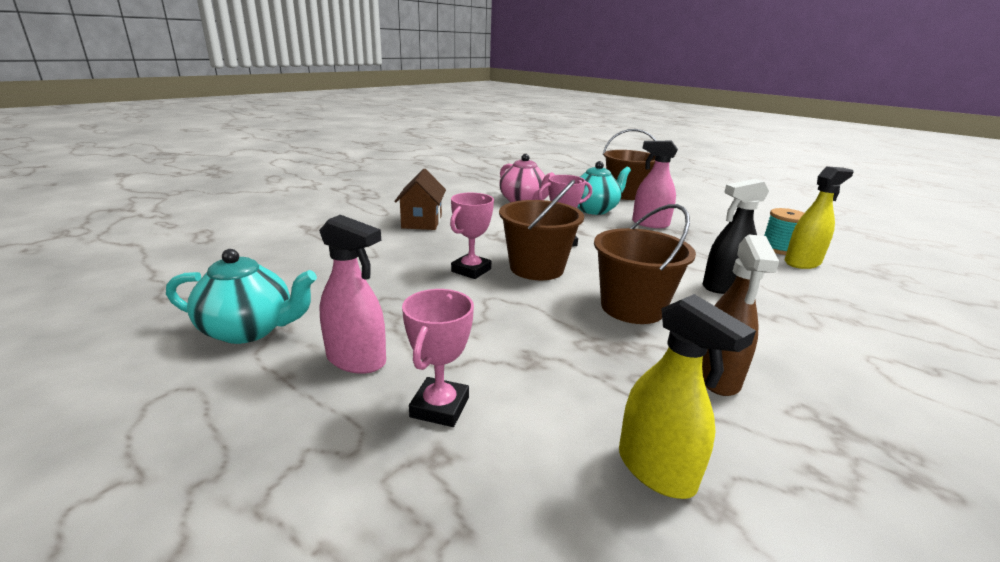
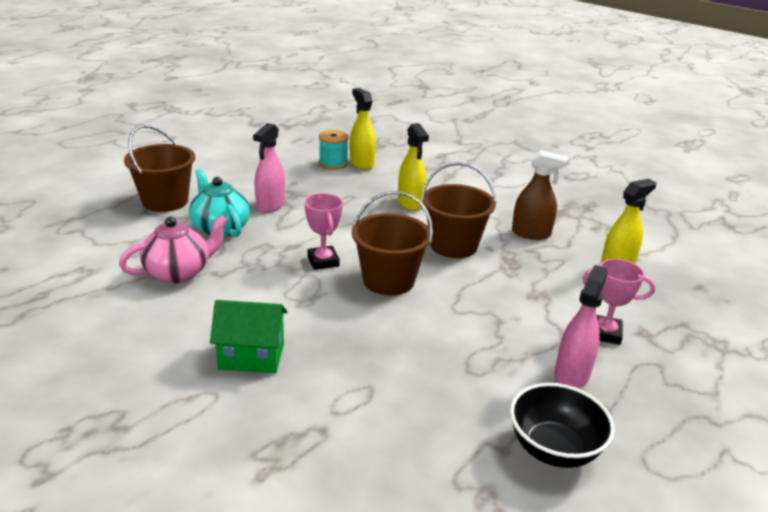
camera: 90 degrees left, 5 degrees up
turquoise teapot [166,249,317,344] -> black bowl [510,383,615,468]
brown house [394,169,446,230] -> green house [210,300,288,373]
pink trophy [450,193,494,279] -> none
black spray bottle [703,179,769,294] -> yellow spray bottle [398,123,429,211]

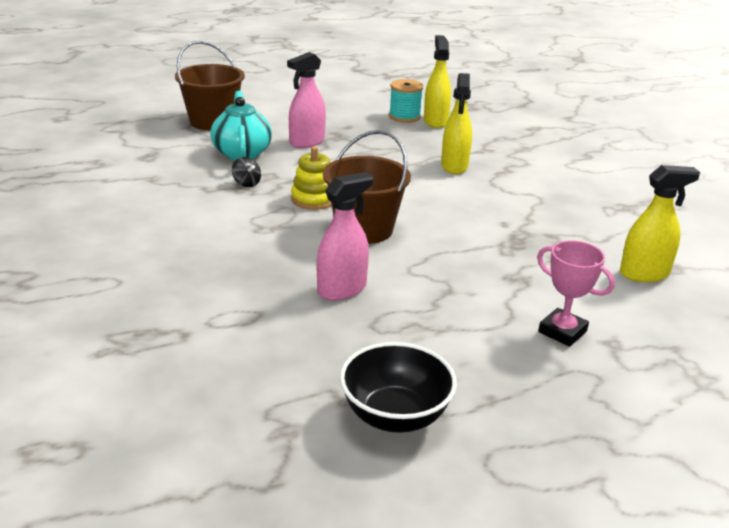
camera: 25 degrees right, 0 degrees up
pink teapot [119,215,228,284] -> none
green house [210,300,288,373] -> none
pink trophy [304,193,343,270] -> yellow stacking toy [291,146,332,210]
brown bucket [421,162,496,258] -> none
brown spray bottle [512,150,568,240] -> none
pink spray bottle [554,265,608,389] -> pink spray bottle moved to [317,172,373,301]
none -> black spinning top [232,157,261,187]

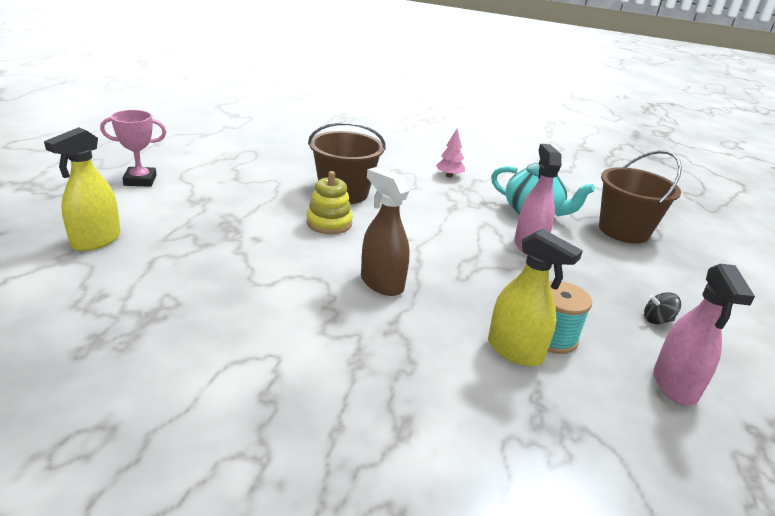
camera: 130 degrees right, 0 degrees up
black spinning top [232,157,261,187] -> black spinning top moved to [644,292,681,324]
yellow stacking toy [291,146,332,210] -> yellow stacking toy moved to [306,171,353,234]
pink spray bottle [317,172,373,301] -> pink spray bottle moved to [654,264,755,406]
black bowl [340,342,457,433] -> none
yellow spray bottle [441,73,472,174] -> brown spray bottle [361,167,410,296]
none -> pink tree [436,129,465,177]

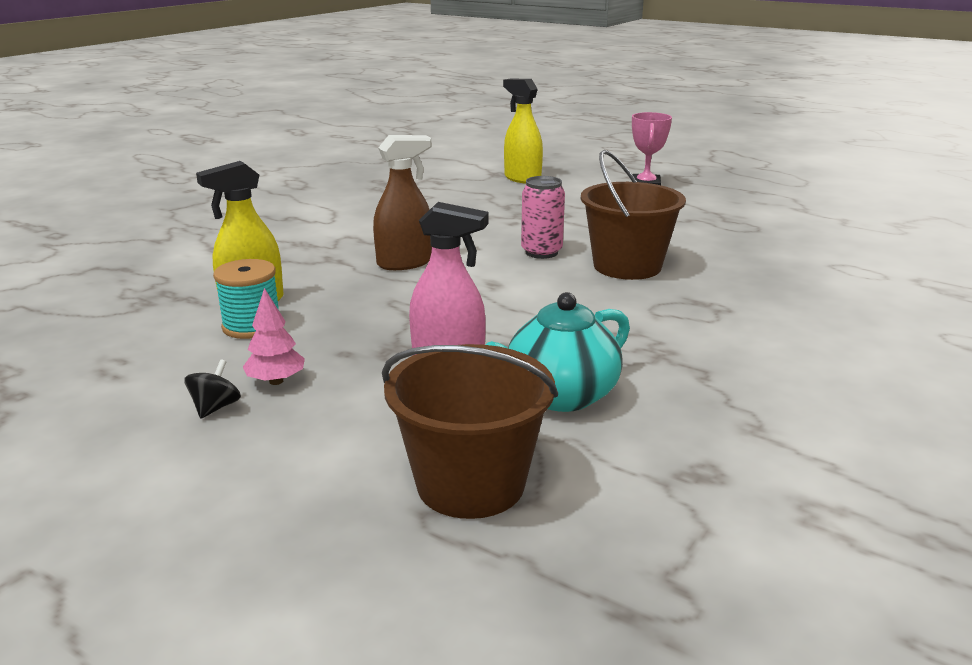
camera: 110 degrees right, 5 degrees down
yellow stacking toy [306,171,353,234] -> pink can [521,176,565,259]
pink tree [436,129,465,177] -> pink tree moved to [243,288,305,385]
pink spray bottle [654,264,755,406] -> none

